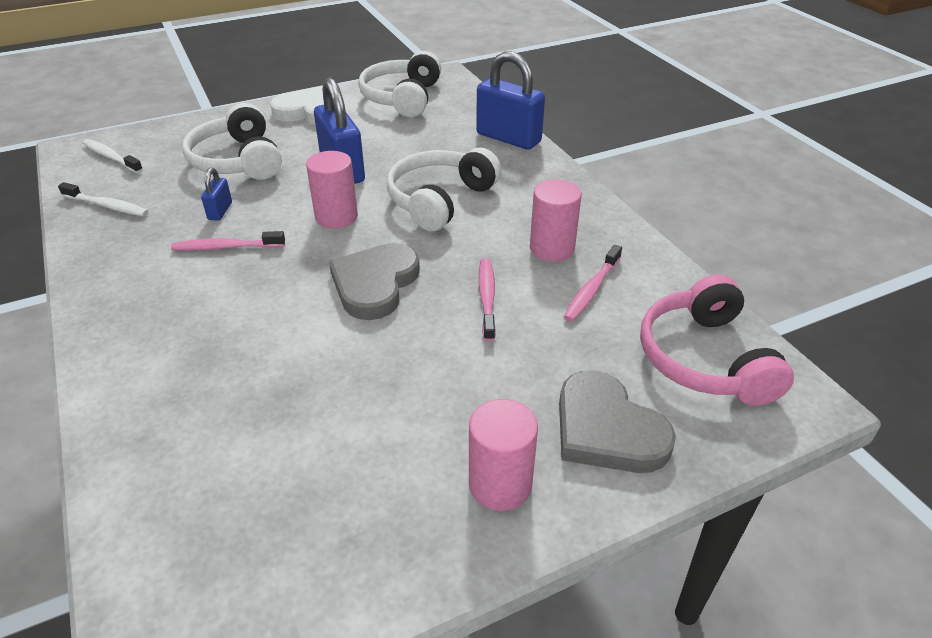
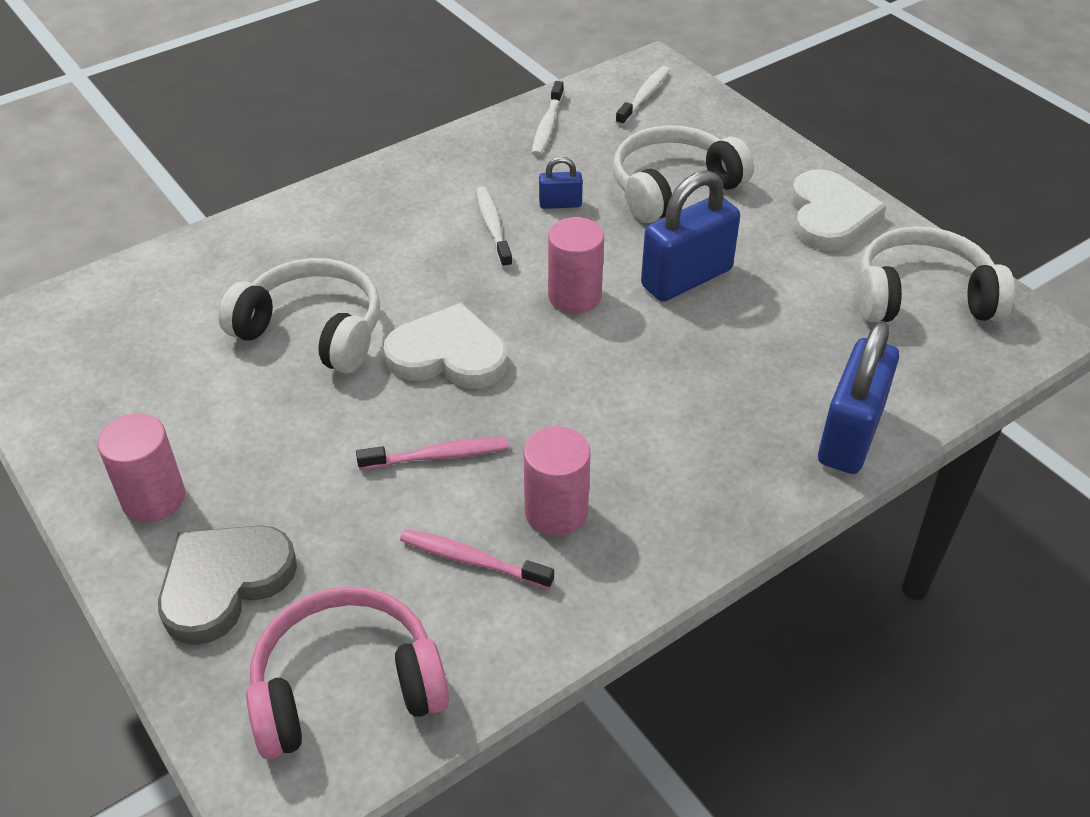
camera: 80 degrees right, 5 degrees up
pink toothbrush [171,231,285,251] -> white toothbrush [476,187,513,269]
grey heart [329,243,420,320] -> white heart [383,303,507,389]
white headphones [387,148,501,231] -> white headphones moved to [219,258,380,373]

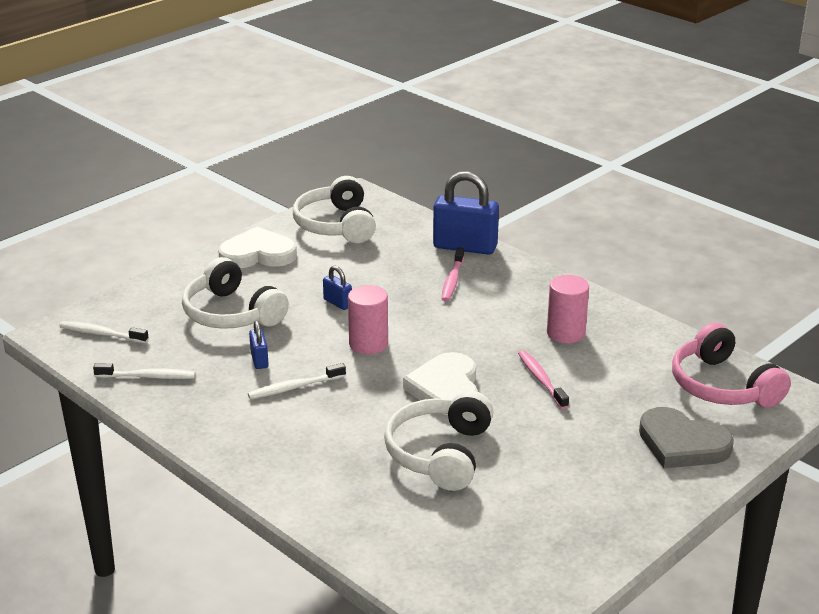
camera: 100 degrees left, 15 degrees down
pink cylinder [97,413,185,523] -> none
pink toothbrush [400,529,554,589] -> pink toothbrush moved to [441,247,464,302]
blue padlock [641,170,740,302] -> blue padlock [323,265,352,310], size x0.47

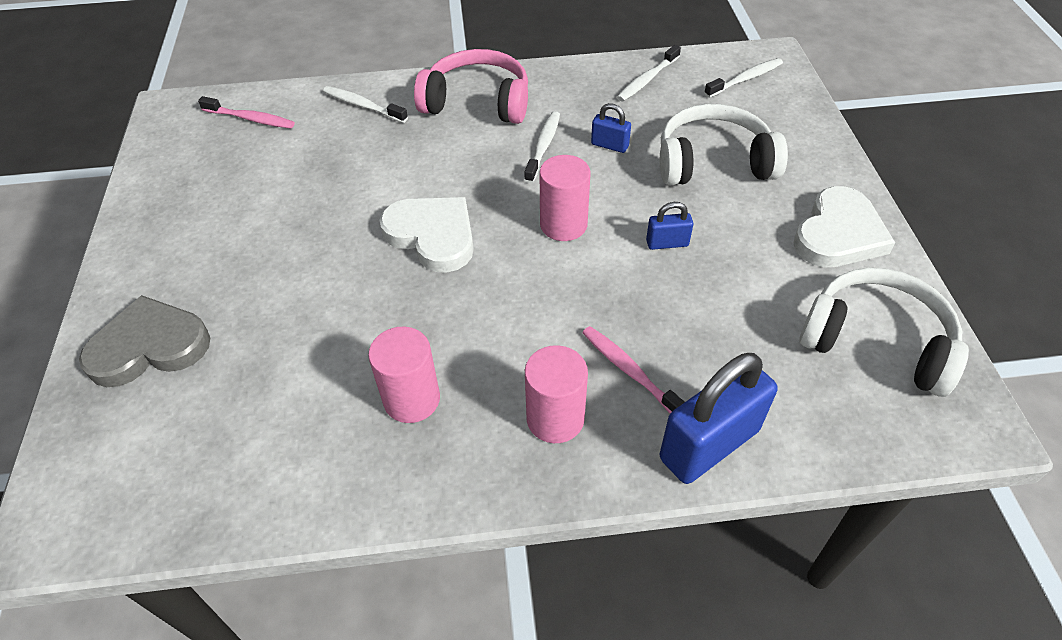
camera: 130 degrees right, 20 degrees up
white headphones [384,390,493,491] -> none
pink toothbrush [518,350,569,409] -> pink toothbrush moved to [198,96,295,129]
pink headphones [672,323,791,408] -> pink headphones moved to [414,49,528,124]
none -> white toothbrush [323,86,408,123]
none -> pink cylinder [525,345,588,443]

